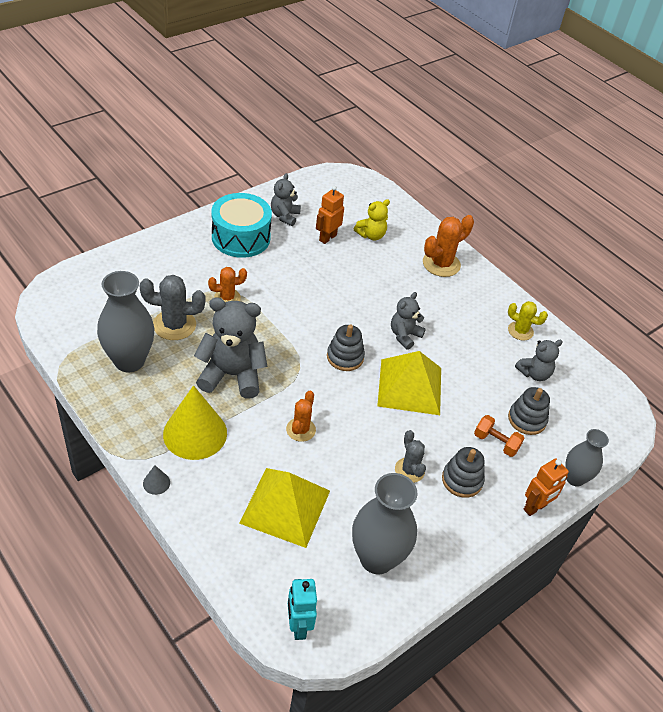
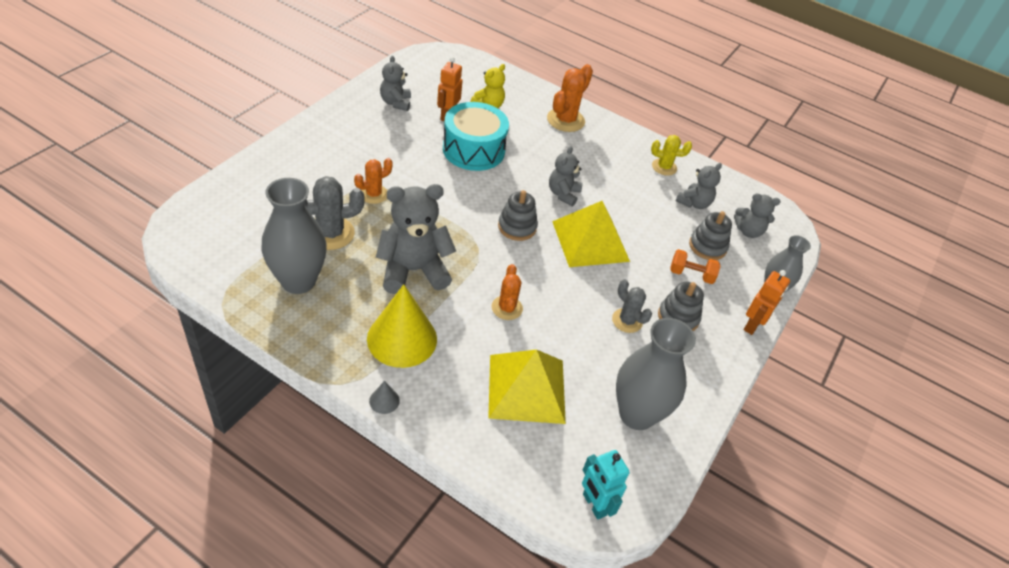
camera: 20 degrees left, 0 degrees up
turquoise drum [211,193,272,258] -> turquoise drum moved to [443,102,509,171]
none -> grey teddy bear [734,193,780,238]

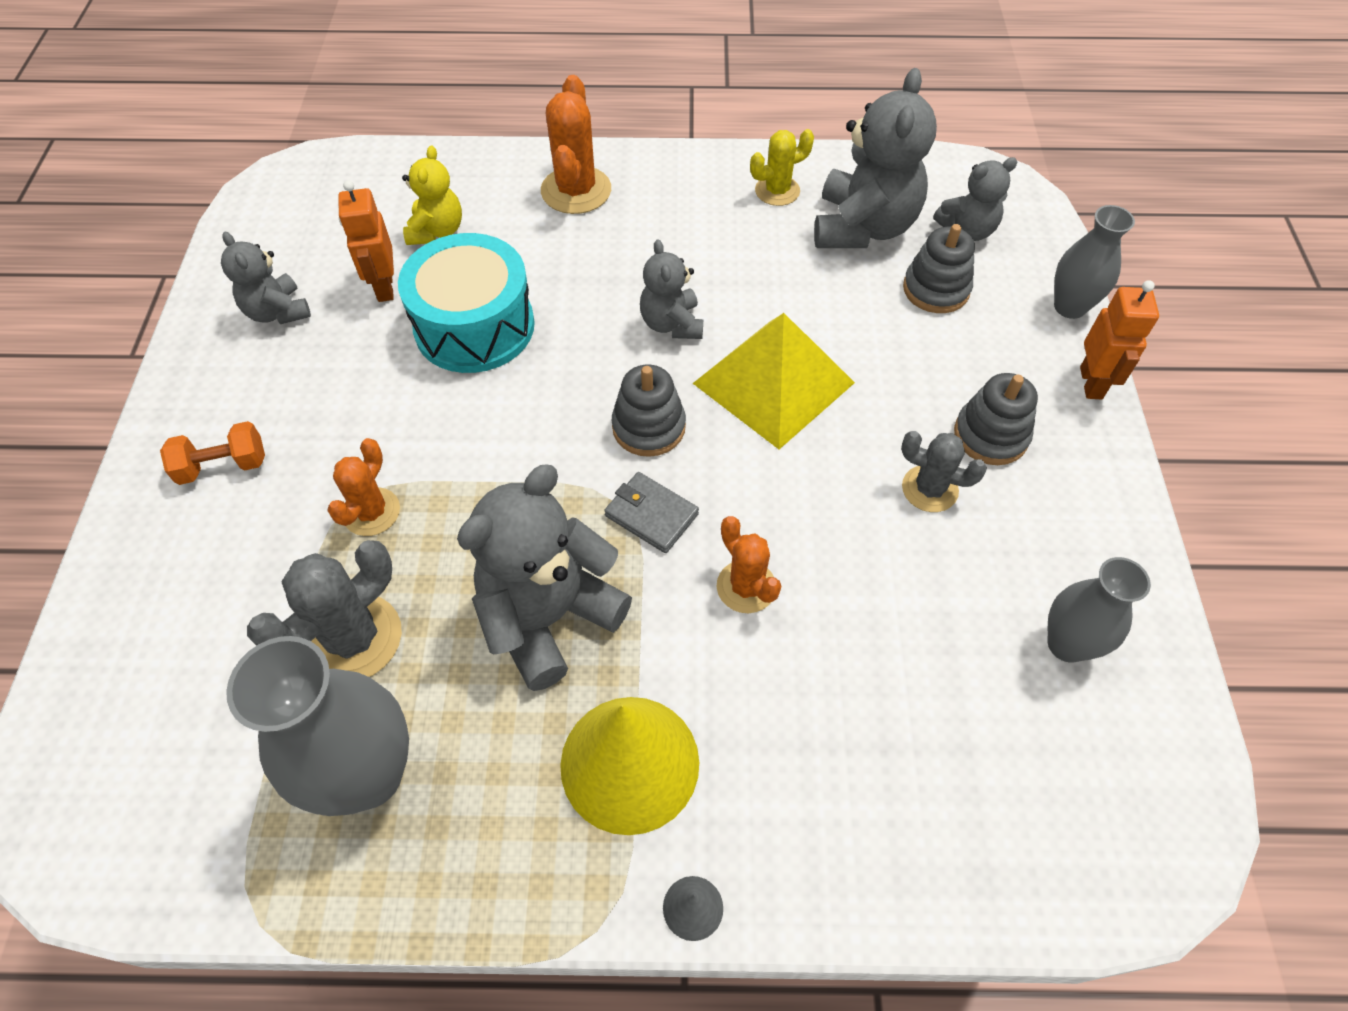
camera: 25 degrees left, 10 degrees up
yellow pyramid [488,349,566,424] -> none
turquoise robot [582,450,630,520] -> none
grey vase [616,318,696,430] -> grey vase [1047,557,1151,663], size x0.61
orange dumbbell [670,249,720,284] -> orange dumbbell moved to [160,421,265,485]
grey teddy bear [676,163,722,209] -> grey teddy bear [814,68,937,248], size x1.77
none -> grey wallet [604,472,699,553]

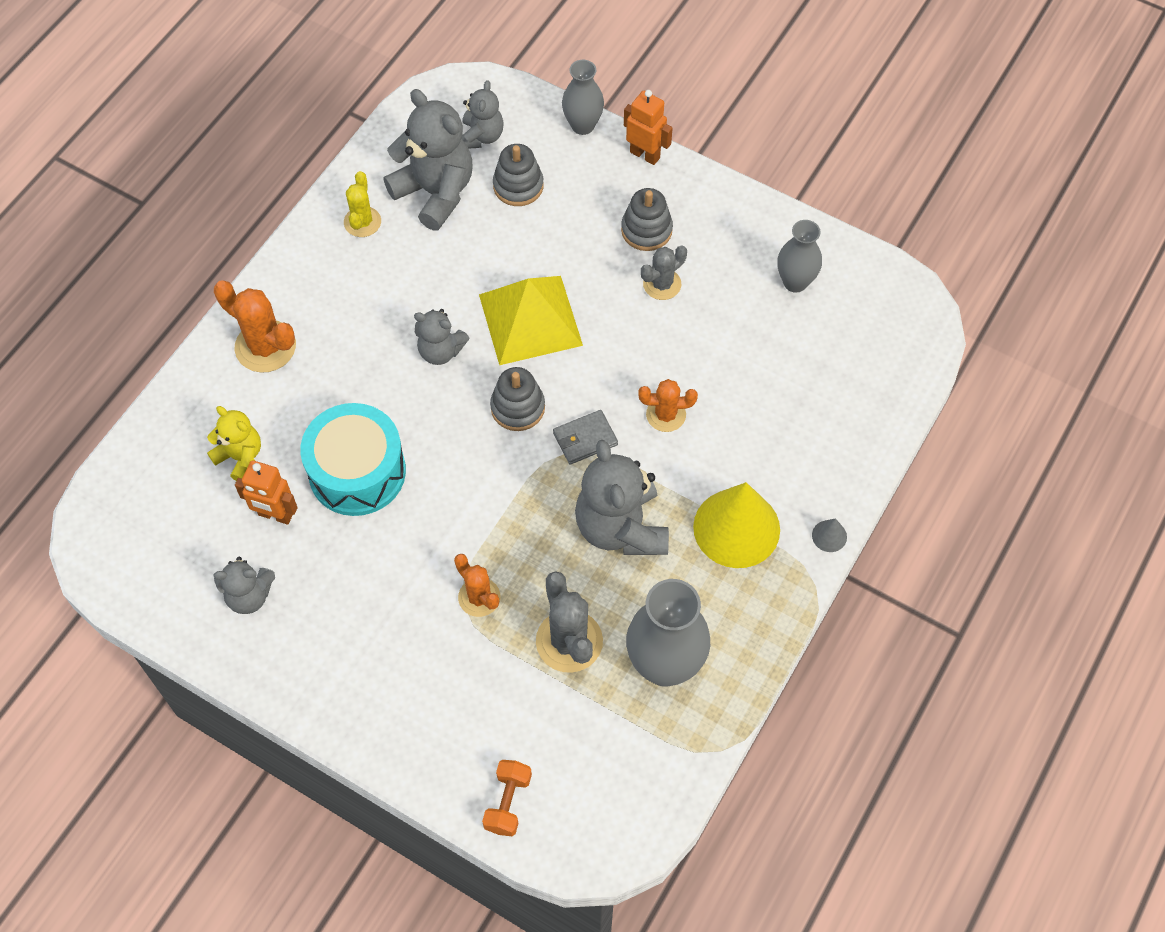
camera: 60 degrees left, 5 degrees up
orange dumbbell [160,421,265,485] -> orange dumbbell moved to [482,760,532,836]

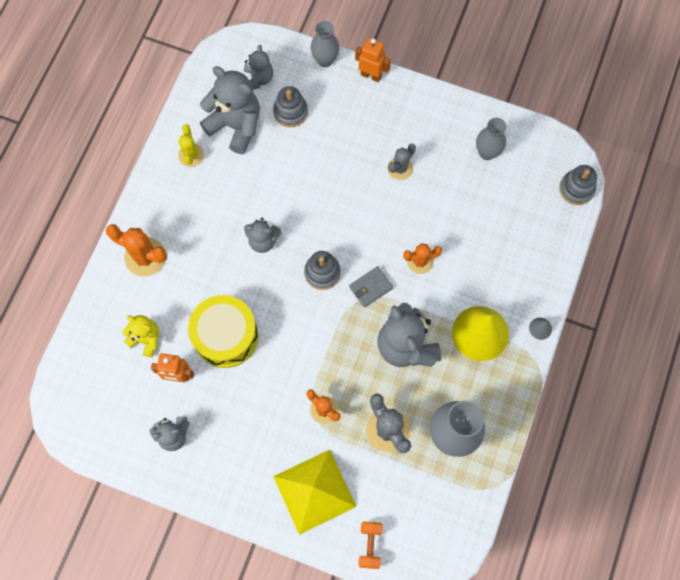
camera: 10 degrees left, 10 degrees up
turquoise drum [300,403,406,516] -> yellow drum [188,295,258,368]
yellow pyramid [479,276,583,365] -> yellow pyramid moved to [273,450,356,535]
grey stacking toy [621,188,673,251] -> grey stacking toy moved to [559,165,597,205]

